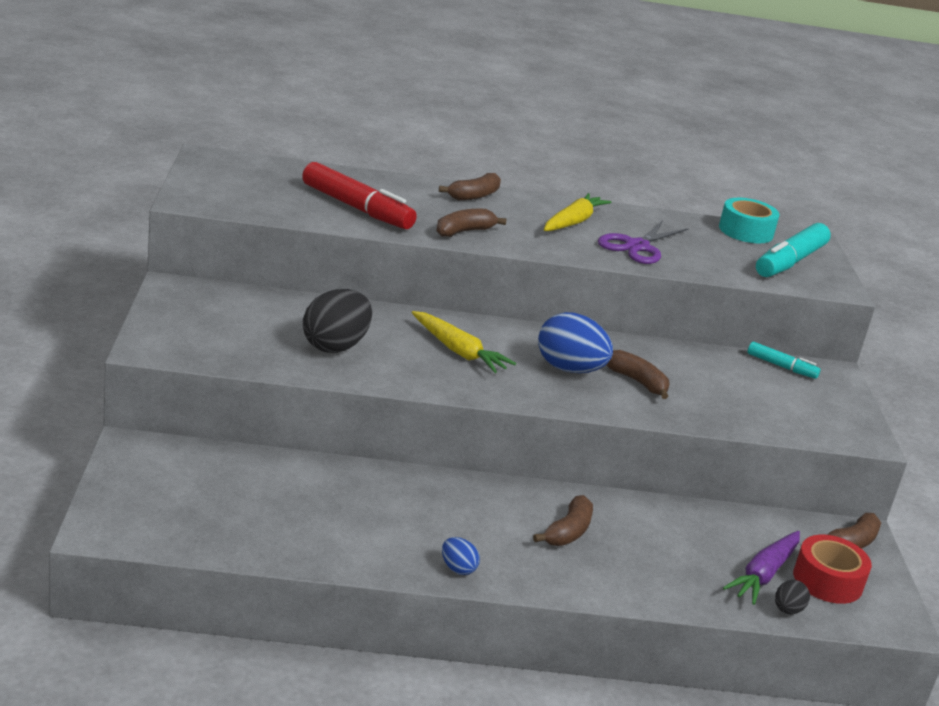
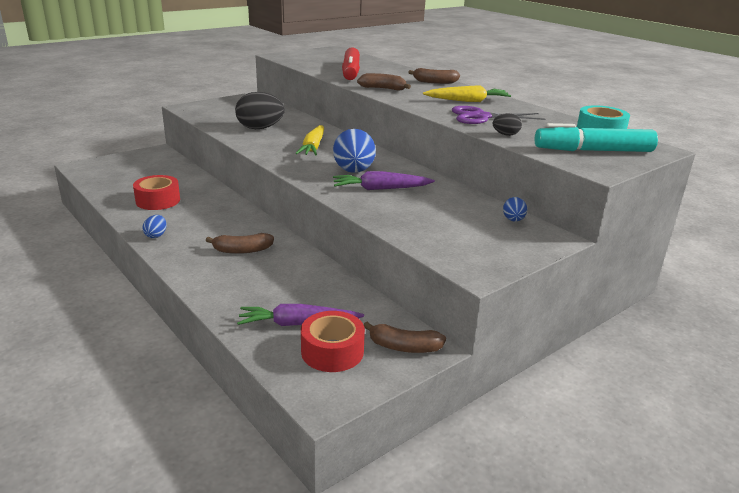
camera: 55 degrees right, 0 degrees up
brown banana [606,350,669,399] -> purple carrot [333,171,435,190]
turquoise marker [748,341,821,379] -> blue egg [503,197,527,222]
black egg [775,580,810,614] -> black egg moved to [493,113,522,136]
none -> red tape [133,175,180,210]

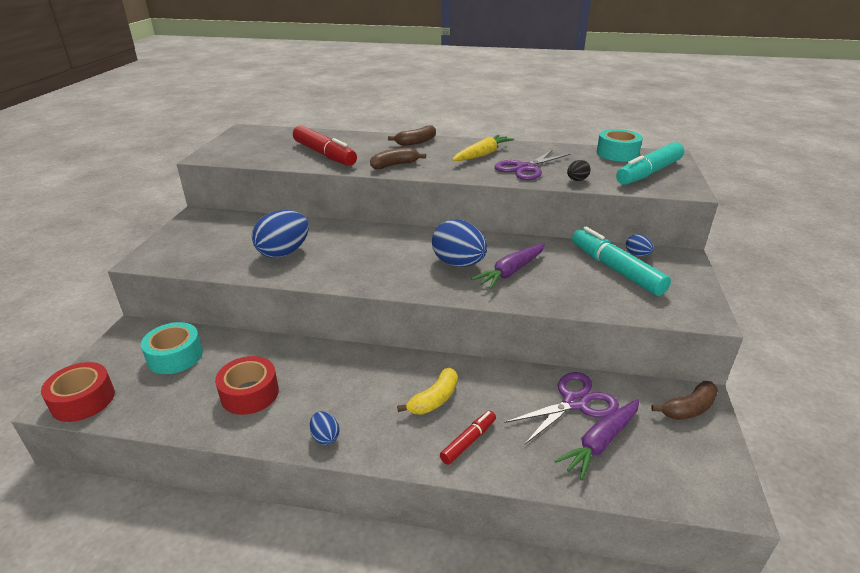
camera: 40 degrees left, 5 degrees up
brown banana [206,233,274,254] -> yellow banana [397,368,458,415]
black egg [235,92,285,129] -> blue egg [252,210,309,258]
yellow carrot [295,125,324,156] -> none
red tape [301,311,365,372] -> red tape moved to [41,362,115,422]
none -> turquoise tape [141,322,203,374]
none -> red marker [440,411,496,465]
none -> purple scissors [504,372,619,444]
none -> turquoise marker [572,227,671,296]

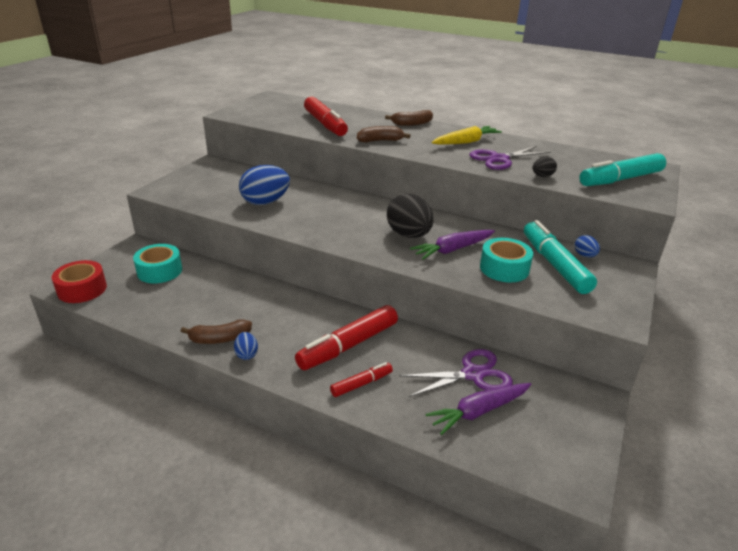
camera: 15 degrees right, 0 degrees up
red tape [215,356,279,415] -> none
yellow banana [397,368,458,415] -> red marker [295,305,398,370]
blue egg [432,220,487,267] -> black egg [387,194,434,238]
turquoise tape [597,129,643,161] -> turquoise tape moved to [480,238,533,282]
brown banana [651,381,718,420] -> brown banana moved to [181,319,252,344]

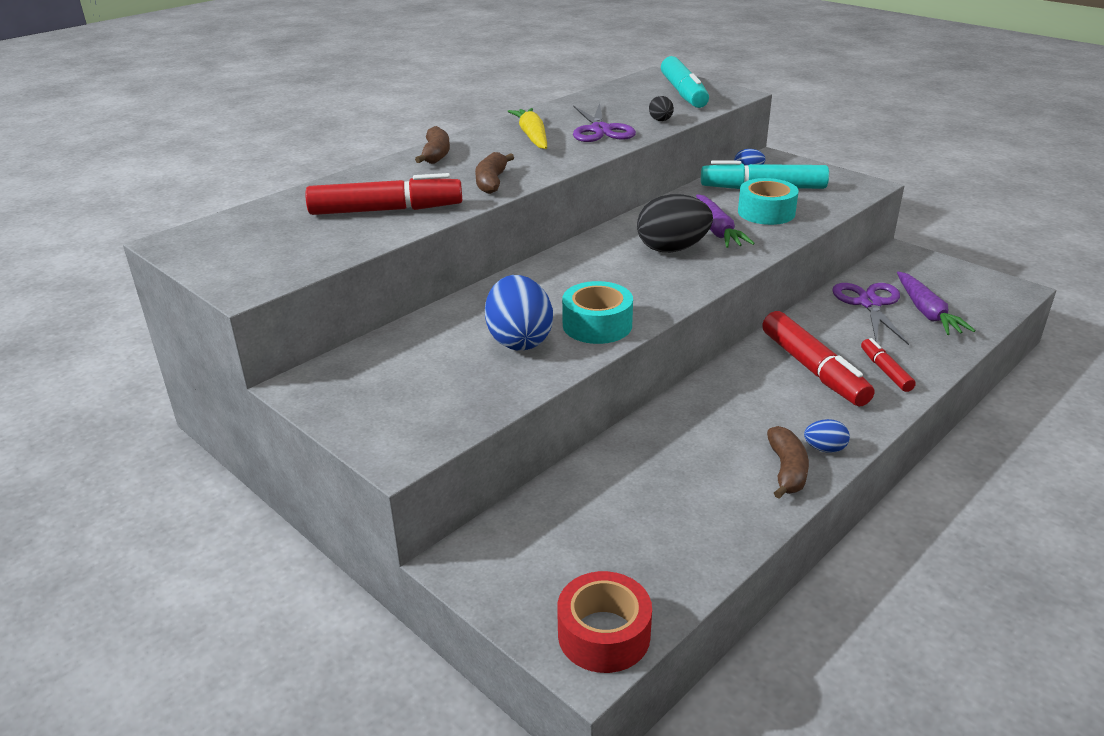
camera: 70 degrees left, 0 degrees up
turquoise tape [133,244,182,283] -> turquoise tape moved to [562,281,633,344]

